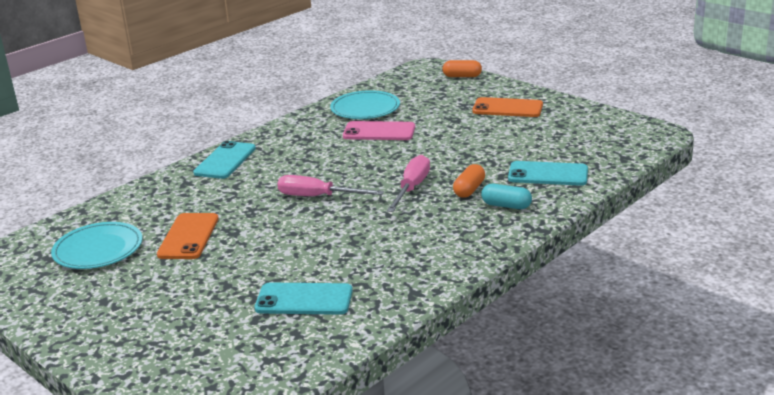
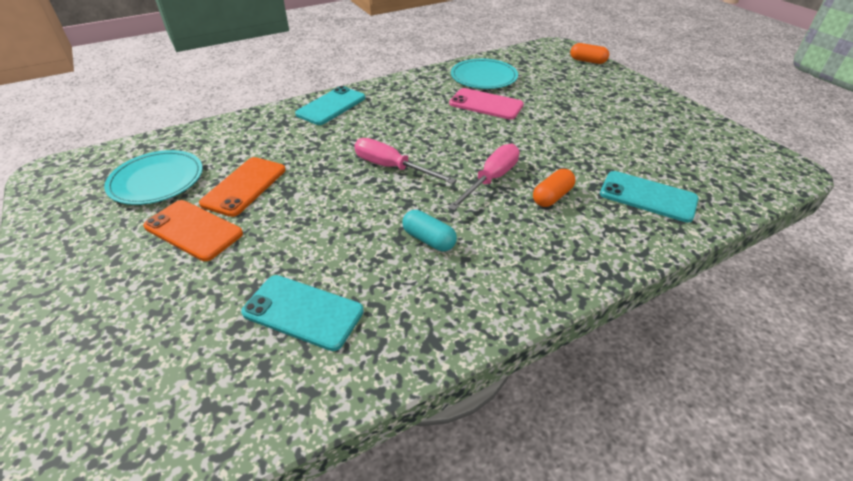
camera: 15 degrees right, 15 degrees up
orange phone [472,97,543,117] -> orange phone moved to [143,200,243,261]
turquoise capsule [481,184,532,209] -> turquoise capsule moved to [402,210,457,251]

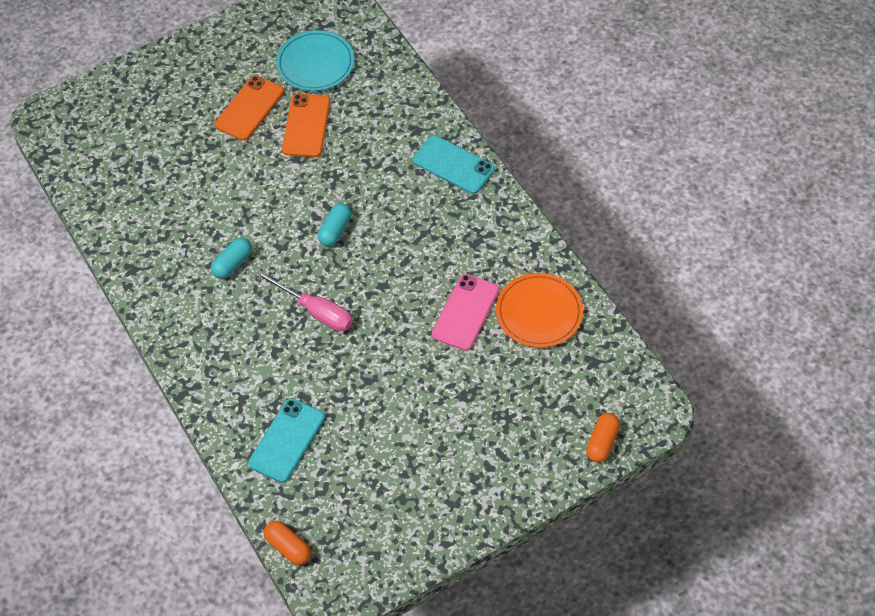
camera: 90 degrees right, 15 degrees up
orange phone [199,157,286,217] -> orange phone turned 75 degrees clockwise [282,94,330,157]
turquoise phone [241,275,364,351] -> none
pink screwdriver [354,138,456,184] -> turquoise capsule [318,203,351,246]
turquoise plate [451,59,518,89] -> orange plate [496,273,583,348]
orange capsule [533,169,575,207] -> orange capsule moved to [264,521,311,565]

